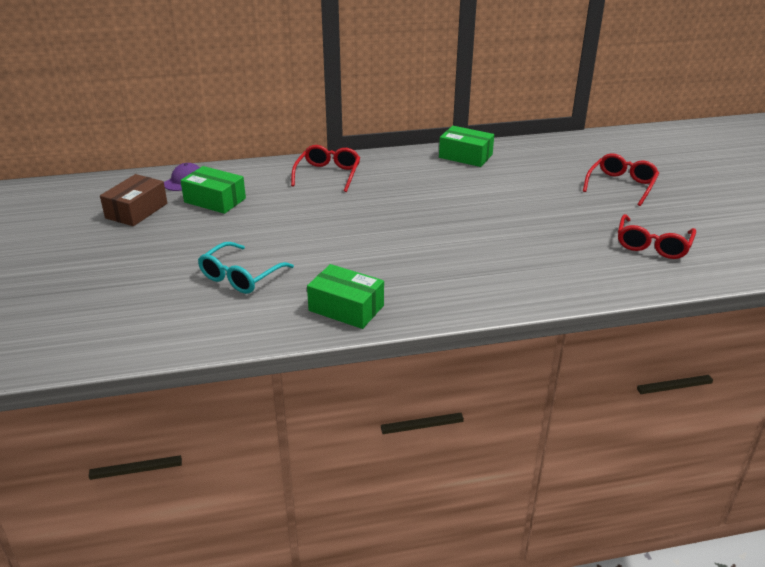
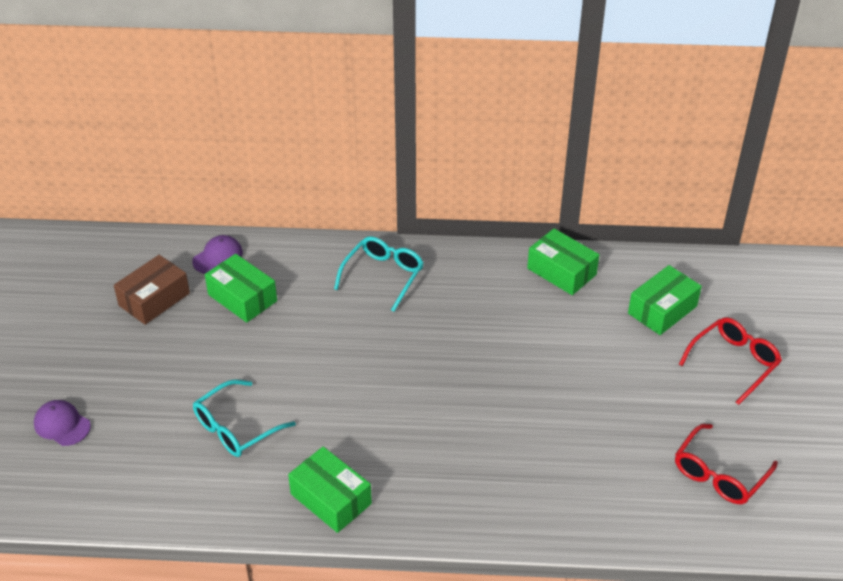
camera: 15 degrees right, 10 degrees up
red glasses [291,145,360,192] -> turquoise glasses [334,236,424,312]
none -> purple cap [34,400,91,446]
none -> green box [628,265,702,335]

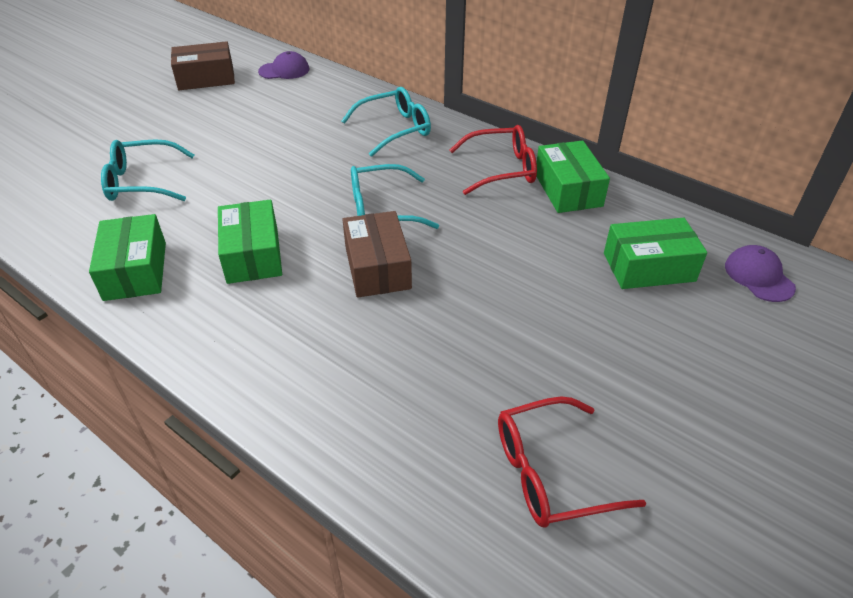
camera: 35 degrees right, 0 degrees up
purple cap [34,400,91,446] -> purple cap moved to [725,245,796,302]
green box [205,254,277,323] -> green box moved to [218,200,282,284]
red glasses [679,317,782,405] -> red glasses moved to [450,125,537,195]
none -> brown box [342,211,412,298]
none -> turquoise glasses [351,164,439,229]

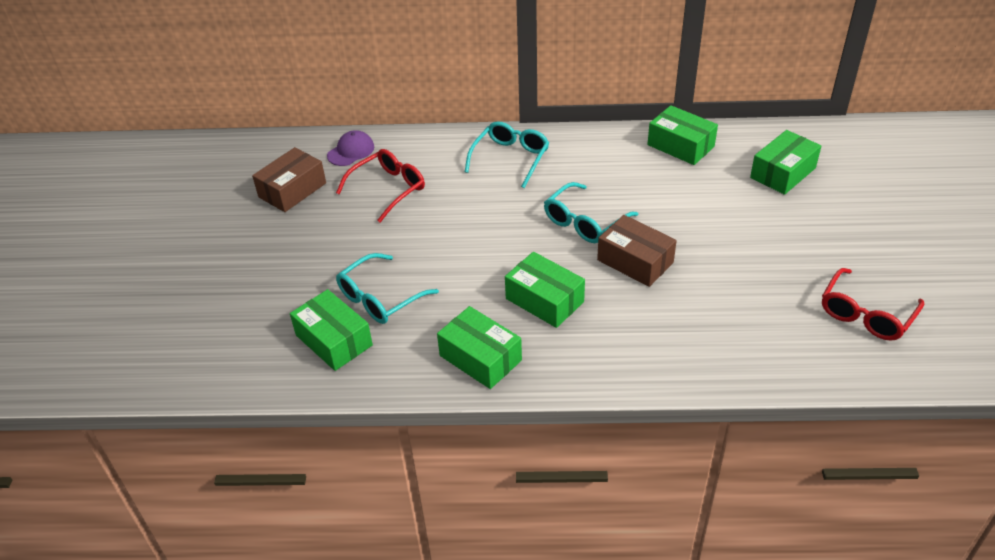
camera: 35 degrees left, 0 degrees up
red glasses [450,125,537,195] -> red glasses moved to [336,149,425,223]
purple cap [725,245,796,302] -> none
none -> green box [290,289,373,371]

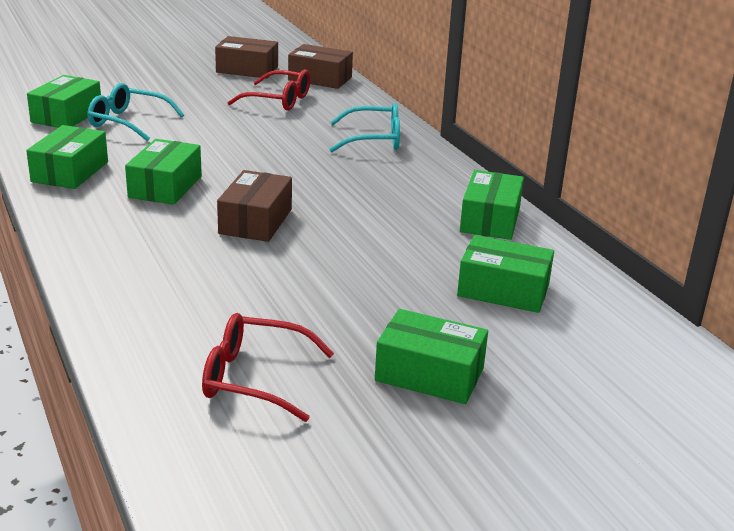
camera: 60 degrees right, 15 degrees down
purple cap [327,130,374,166] -> brown box [288,44,353,89]
turquoise glasses [544,182,638,243] -> none
none -> green box [375,309,488,404]

